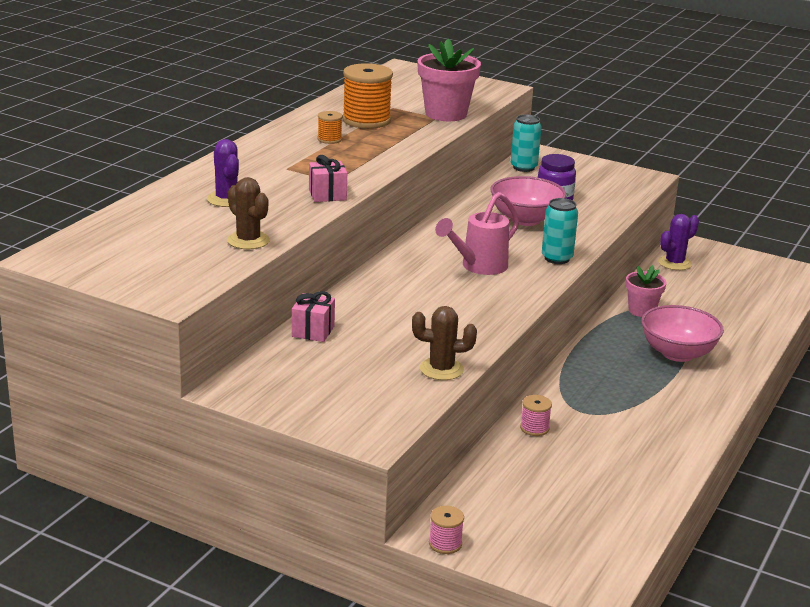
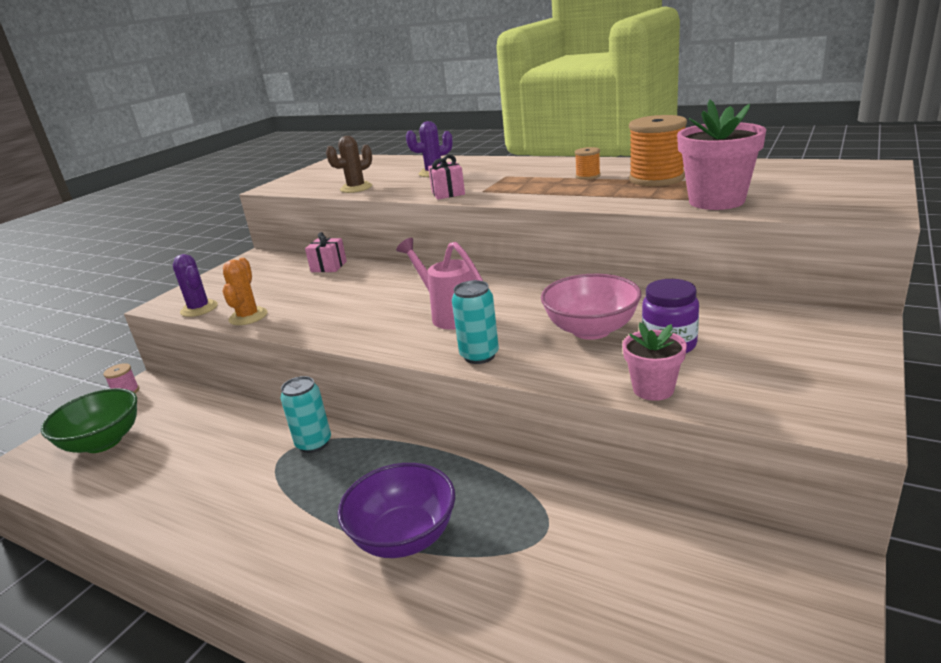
camera: 95 degrees right, 0 degrees up
brown cactus [412,306,477,380] -> orange cactus [223,258,268,325]
turquoise can [511,115,542,172] -> turquoise can moved to [280,376,331,453]
pink spool [520,395,552,436] -> none
pink flower pot [626,265,667,317] -> pink flower pot moved to [622,322,687,401]
pink bowl [641,305,724,362] -> purple bowl [338,463,455,558]
purple cactus [658,214,699,270] -> purple cactus moved to [173,254,218,317]
none -> green bowl [41,388,137,453]

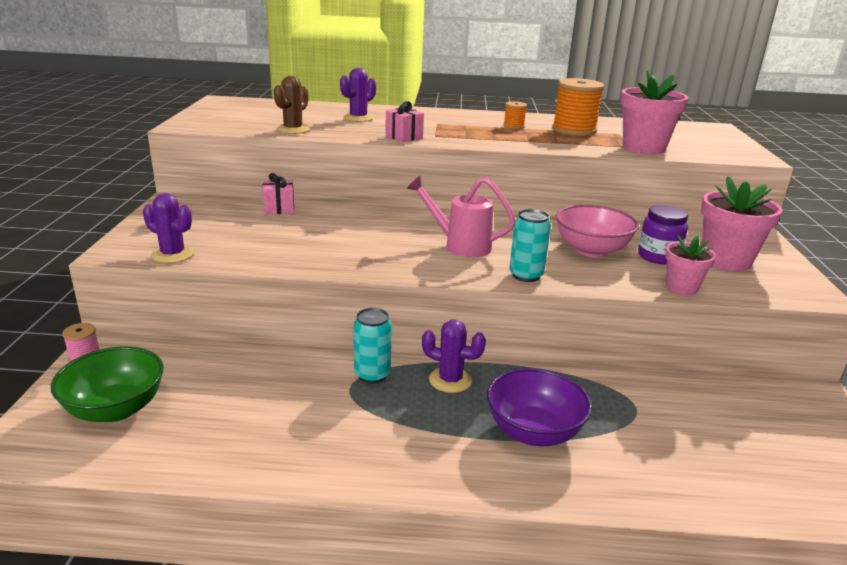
camera: 30 degrees left, 0 degrees up
orange cactus [223,258,268,325] -> none
none -> purple cactus [422,320,486,393]
none -> pink flower pot [701,176,782,271]

